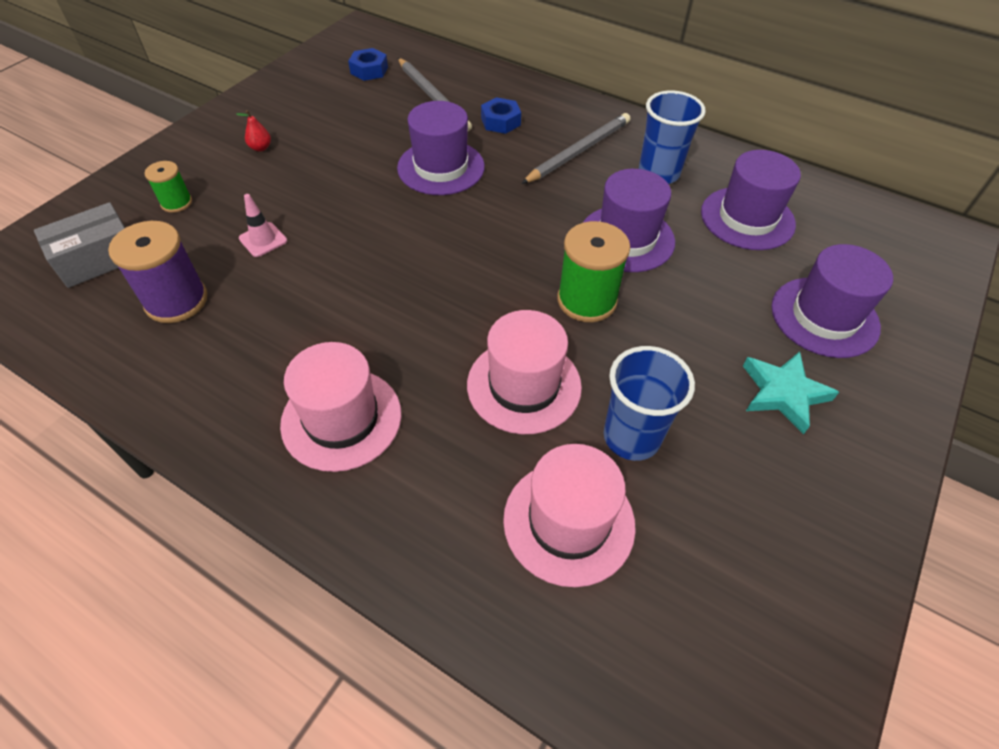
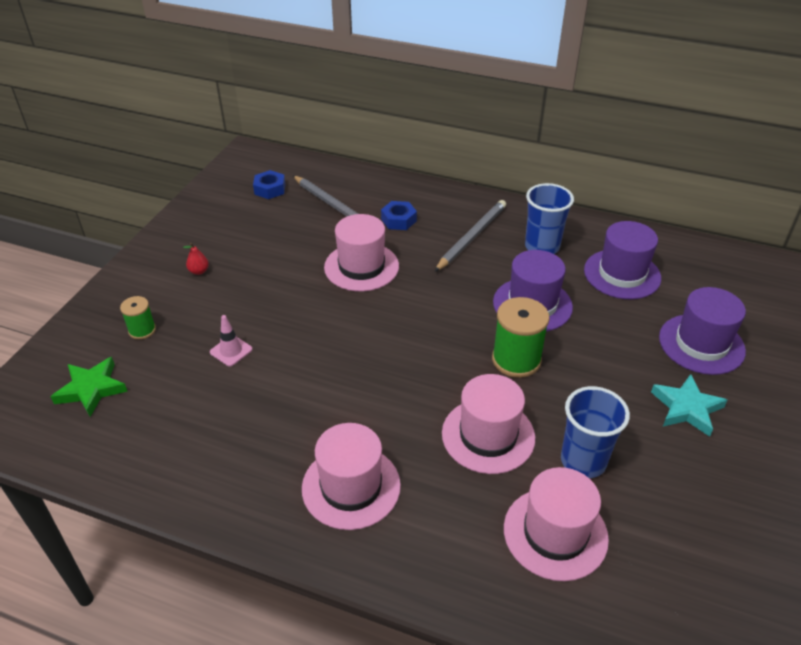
camera: 10 degrees left, 10 degrees down
grey box [34,202,125,288] -> green star [51,357,128,417]
purple spool [108,221,207,323] -> none
purple hat [397,101,485,195] -> pink hat [324,214,399,291]

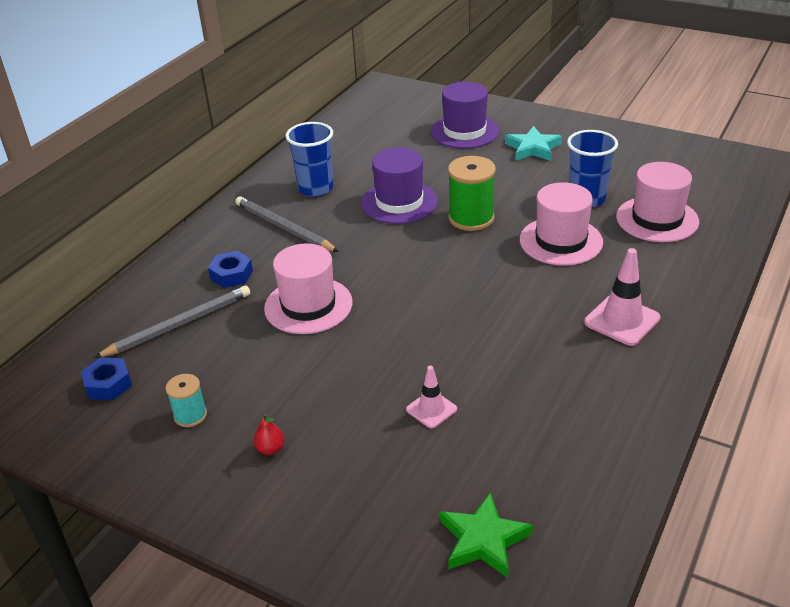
camera: 80 degrees left, 5 degrees down
green spool [120,296,156,340] -> none
pink hat [302,423,401,530] -> pink traffic cone [584,248,661,346]
purple hat [584,221,661,299] -> none
none -> turquoise spool [166,374,207,427]

